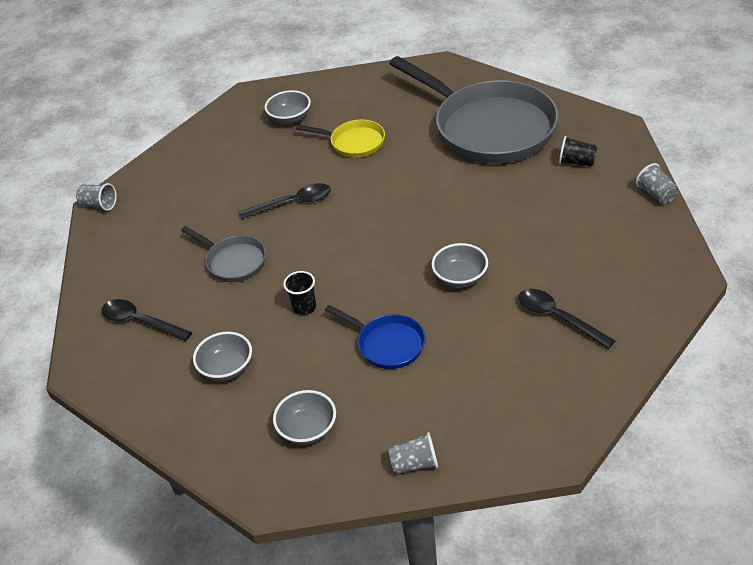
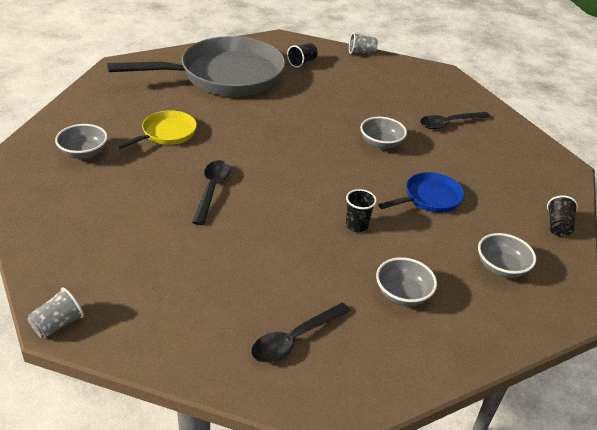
camera: 75 degrees left, 5 degrees down
grey pan [181,226,266,282] -> none
grey cup [388,432,438,474] -> black cup [547,195,578,237]

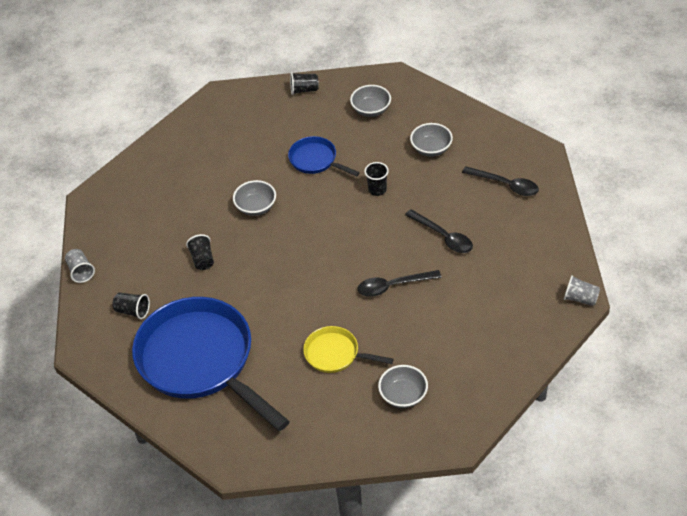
camera: 105 degrees left, 10 degrees up
grey pan [107,36,286,96] -> blue pan [132,297,290,431]
black spoon [420,112,491,129] -> black spoon moved to [405,209,473,253]
none -> black cup [186,234,214,270]

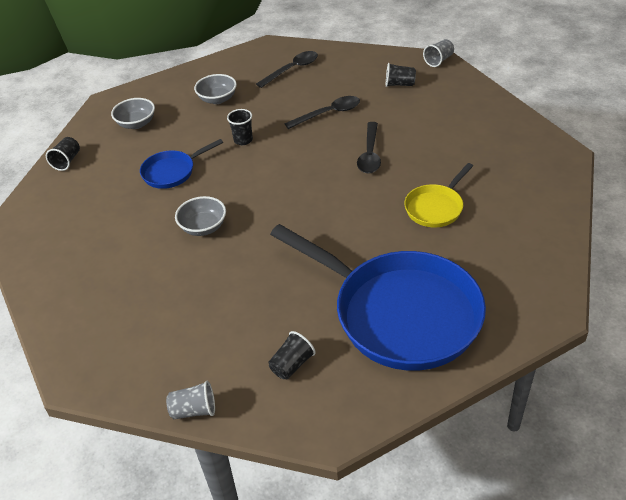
camera: 70 degrees left, 5 degrees down
blue pan [132,297,290,431] -> blue pan turned 120 degrees counterclockwise [270,224,486,371]
black cup [186,234,214,270] -> black cup moved to [386,63,416,87]
grey bowl [378,365,428,408] -> none

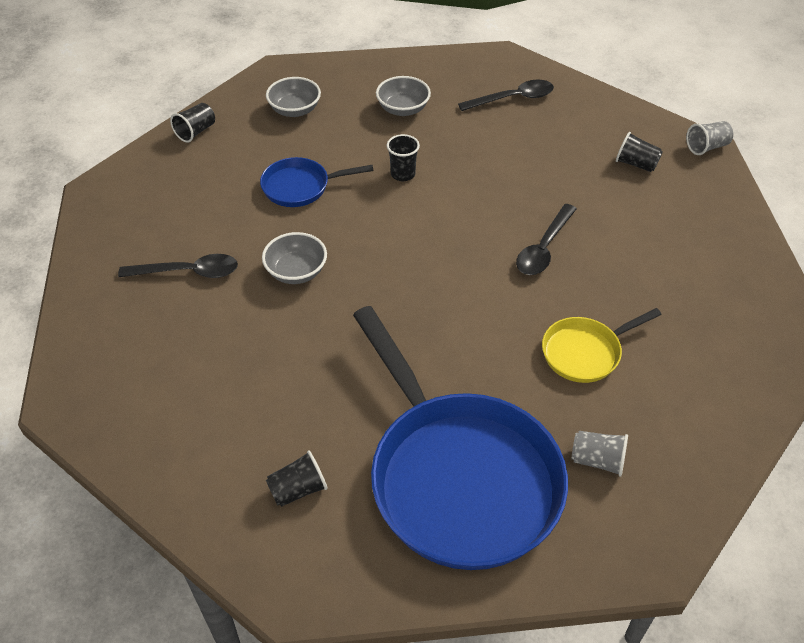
camera: 20 degrees right, 5 degrees up
grey cup [166,381,215,419] -> grey cup moved to [572,431,628,477]
black spoon [285,96,360,129] -> black spoon moved to [118,254,238,278]

